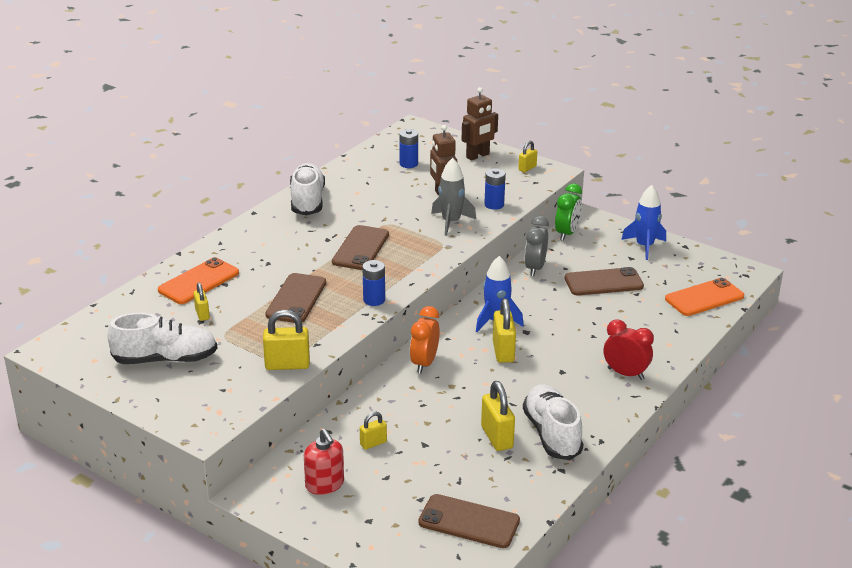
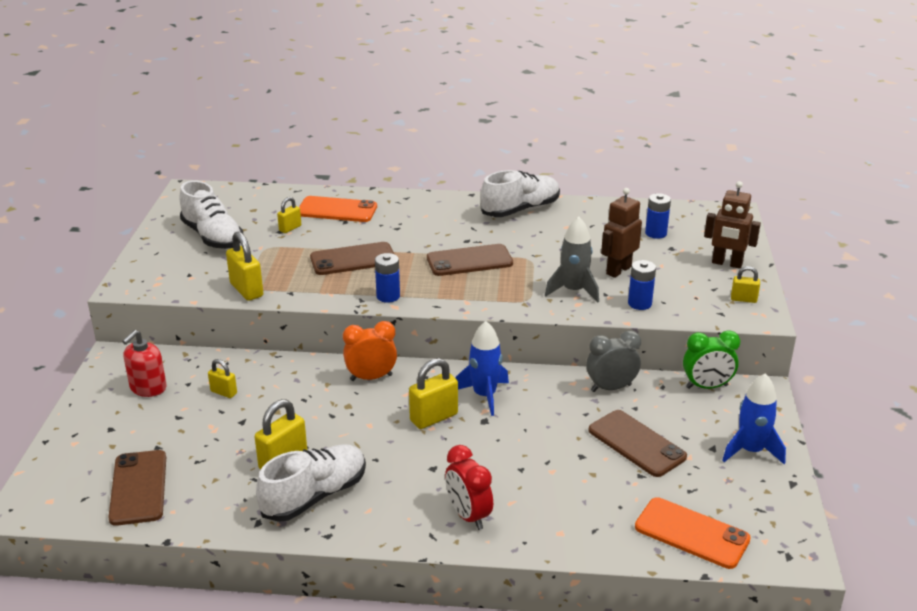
camera: 60 degrees right, 0 degrees up
red clock [604,320,654,380] -> red clock turned 150 degrees clockwise [445,445,493,530]

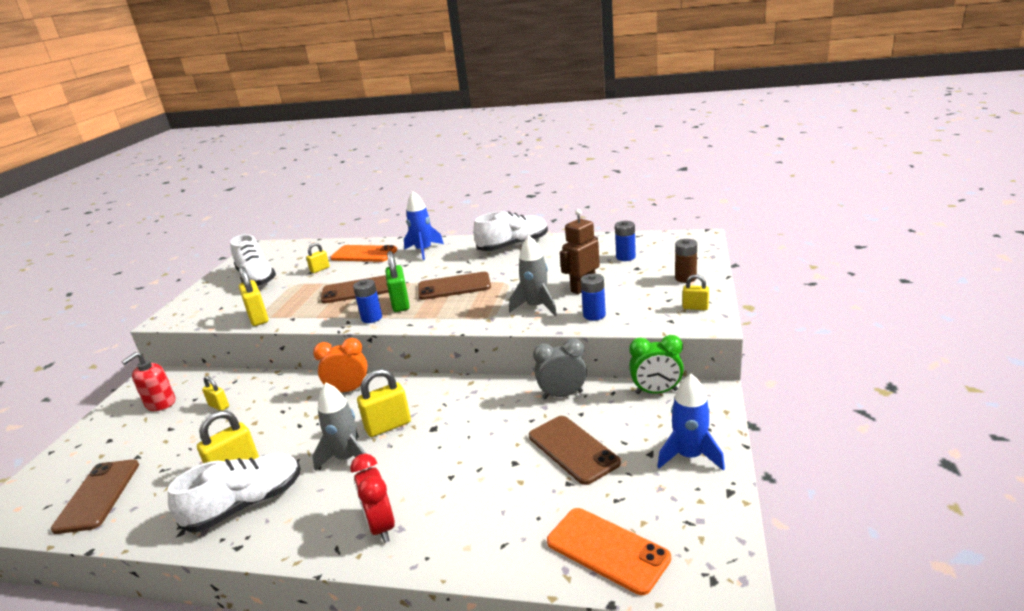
camera: 10 degrees right, 5 degrees down
blue rocket [456,321,509,416] -> blue rocket moved to [404,191,444,260]
brown robot [704,181,761,269] -> brown battery [675,239,697,283]
none -> grey rocket [312,383,372,471]
none -> green padlock [385,251,410,312]

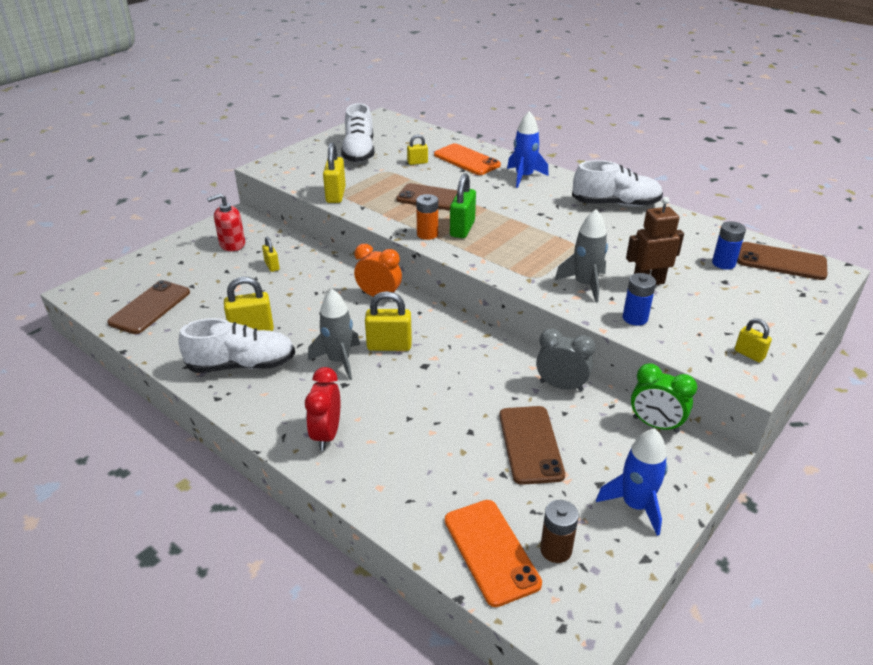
camera: 25 degrees right, 10 degrees up
blue battery [353,279,382,323] -> orange battery [416,194,438,240]
brown phone [418,272,491,300] -> brown phone moved to [737,242,828,280]
brown battery [675,239,697,283] -> brown battery moved to [540,500,579,563]

